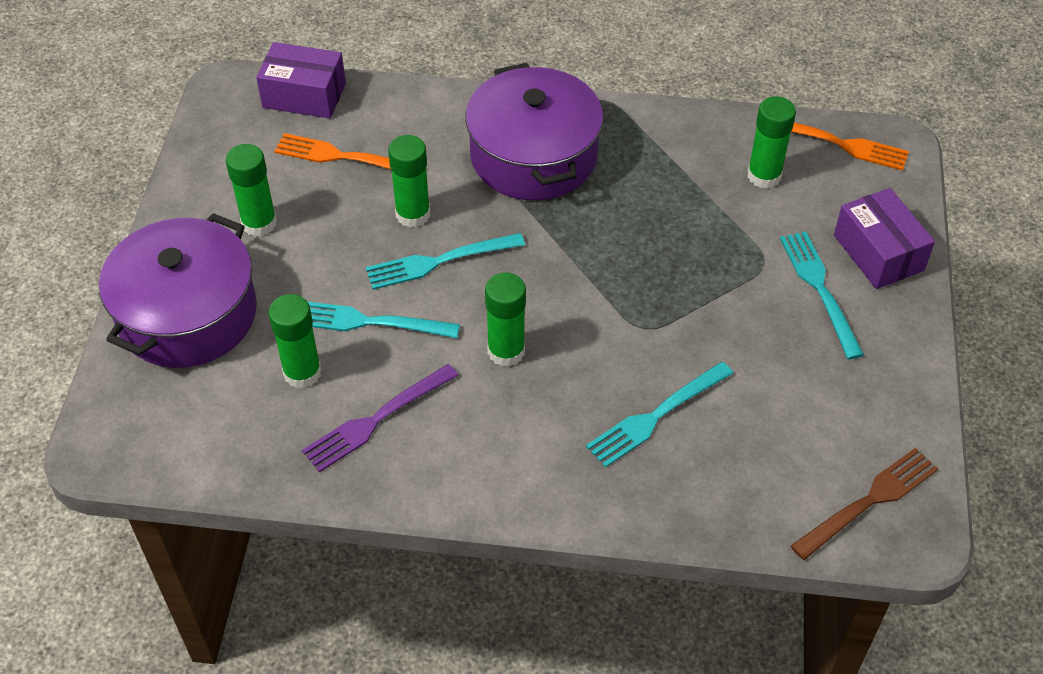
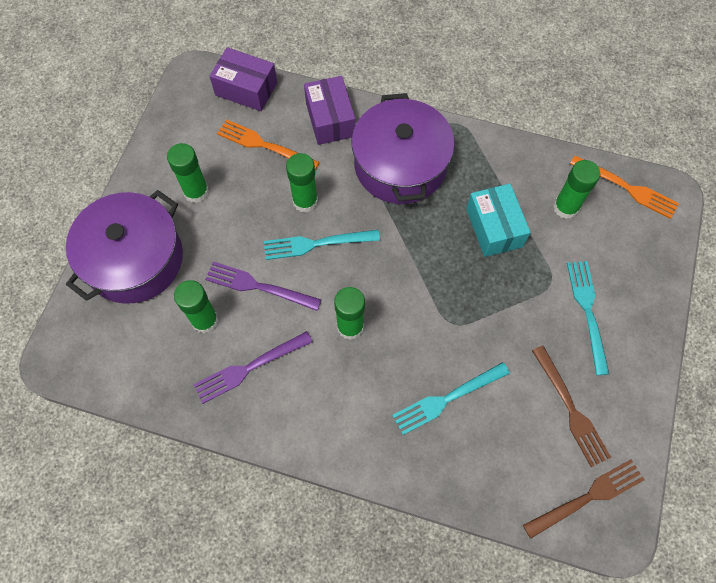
camera: 10 degrees right, 15 degrees up
turquoise fork [308,302,460,338] -> purple fork [205,262,321,311]
purple box [834,188,935,289] -> purple box moved to [304,76,356,145]
none -> turquoise box [466,184,531,257]
none -> brown fork [532,345,611,467]

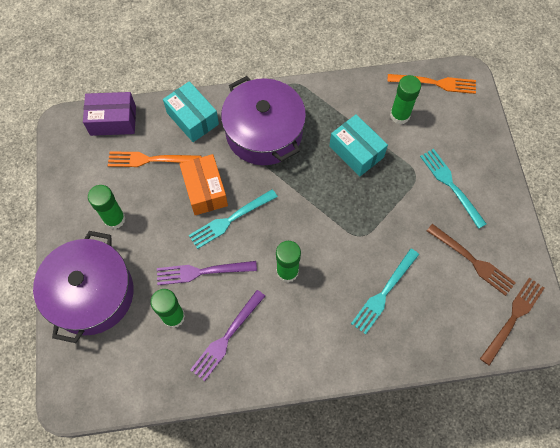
camera: 25 degrees left, 0 degrees up
green glue stick [286,153,318,213] -> orange box [179,154,228,215]
purple box [304,76,356,145] -> turquoise box [163,81,219,142]

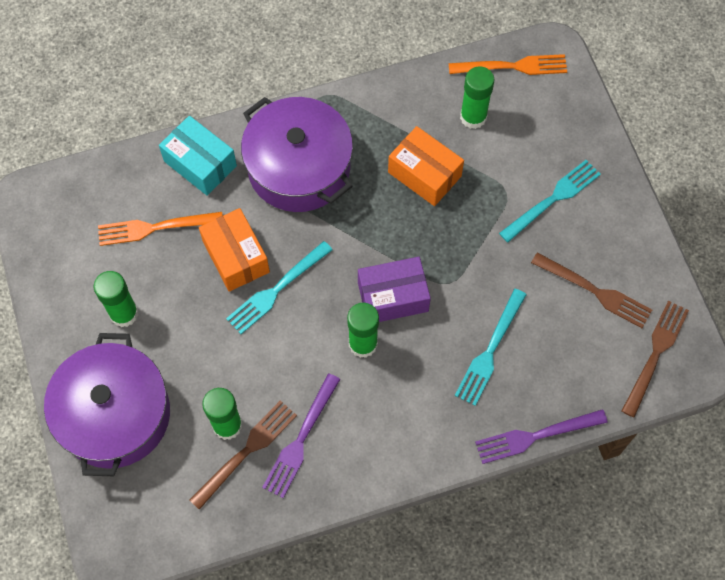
camera: 10 degrees left, 0 degrees up
purple box [83,92,136,136] -> purple box moved to [358,257,431,322]
purple fork [157,261,257,285] -> purple fork moved to [475,409,608,464]
turquoise box [329,114,388,176] -> orange box [388,126,464,206]
turquoise fork [420,149,487,229] -> turquoise fork turned 90 degrees clockwise [499,160,601,242]
none -> brown fork [189,400,297,510]

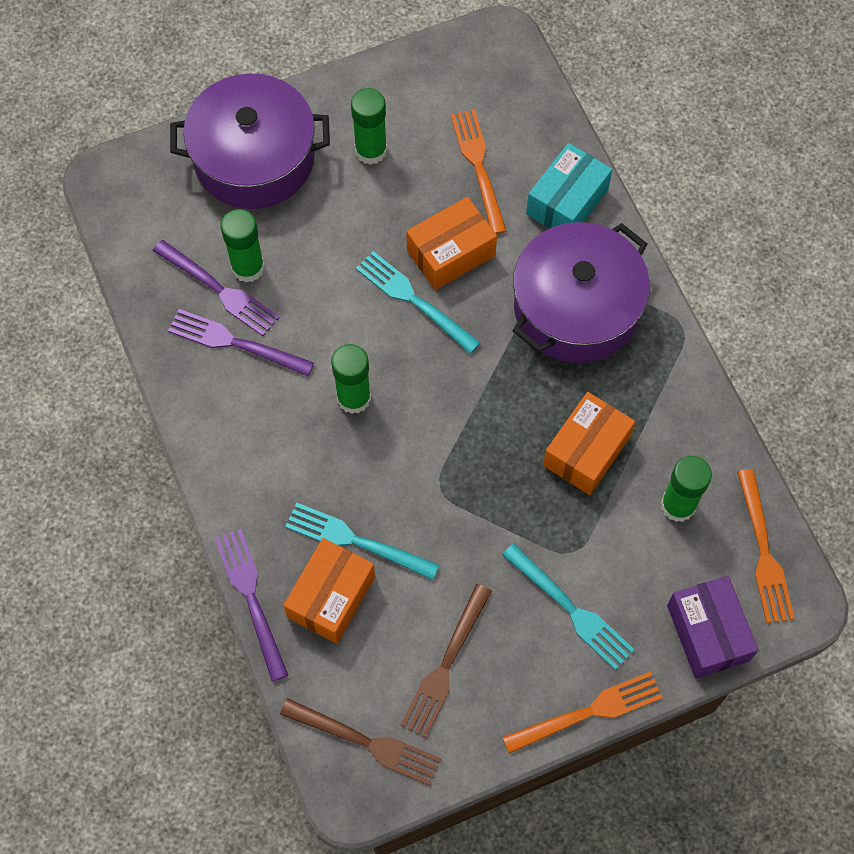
camera: 85 degrees right, 0 degrees up
brown fork [189,400,297,510] -> purple fork [153,240,280,336]
purple box [358,257,431,322] -> purple box moved to [667,576,758,679]
none -> orange box [283,538,375,644]
none -> orange fork [502,671,663,754]

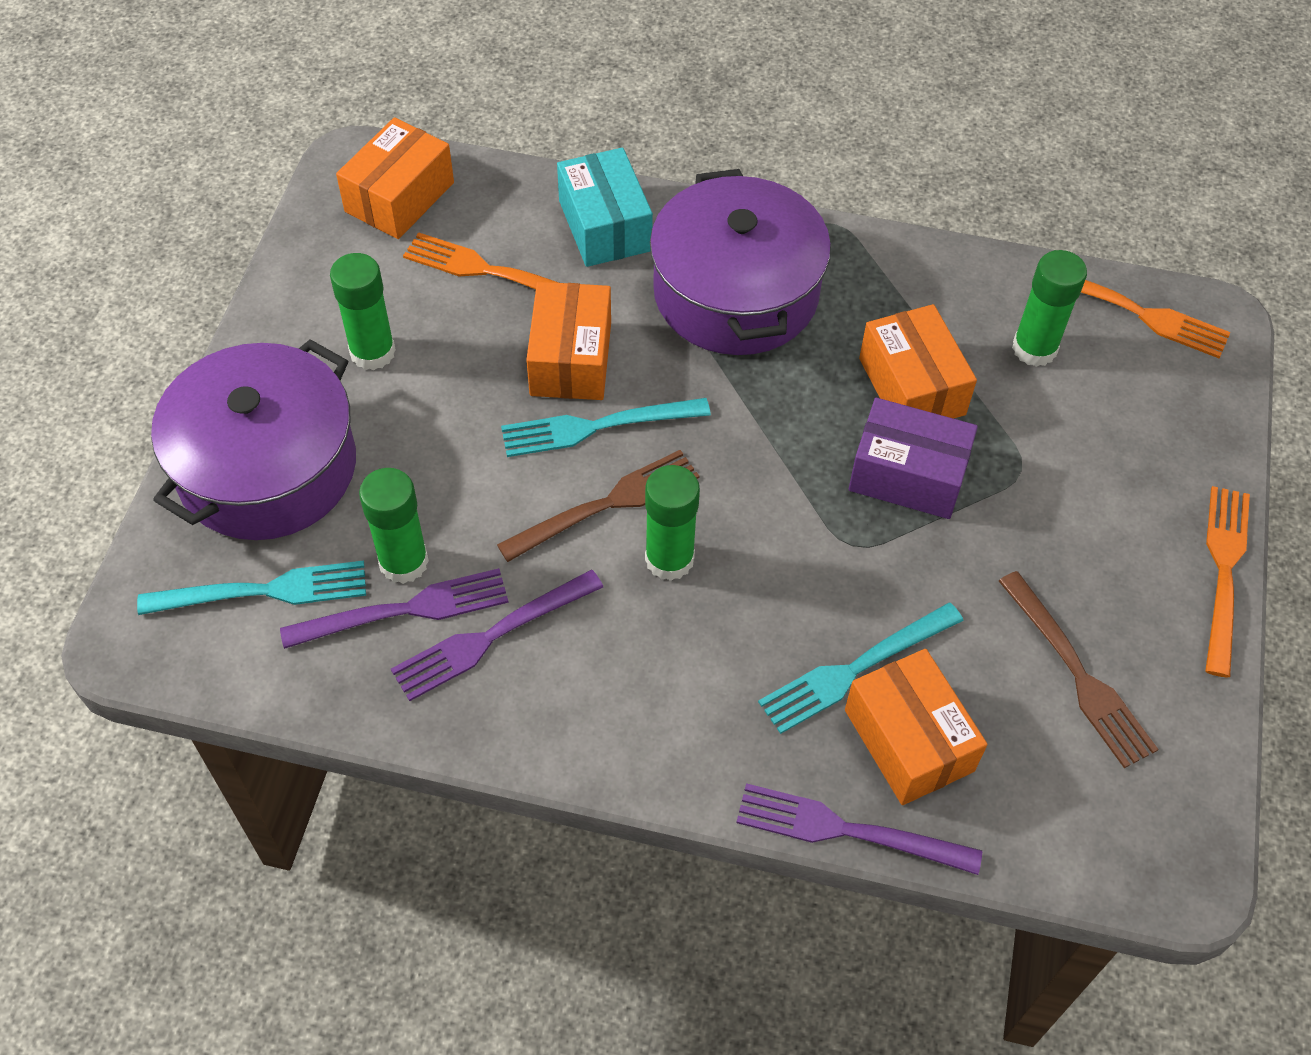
camera: 55 degrees left, 10 degrees down
brown fork [280,698,441,786] -> brown fork moved to [497,450,699,562]
turquoise fork [502,543,635,670] -> turquoise fork moved to [137,560,366,615]
purple box [667,576,758,679] -> purple box moved to [849,398,978,519]
none -> orange box [336,117,454,239]

